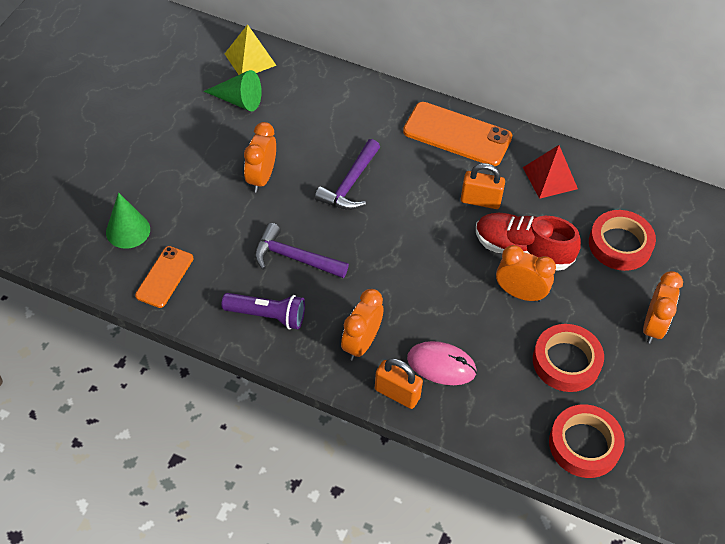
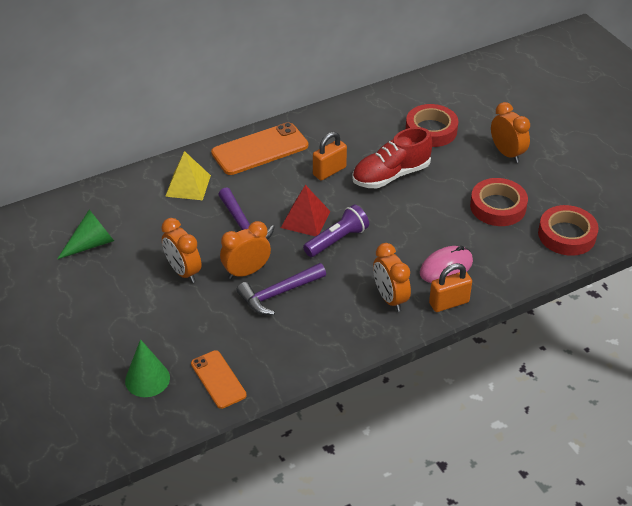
camera: 50 degrees left, 10 degrees down
purple flashlight [221,293,305,329] -> purple flashlight moved to [303,204,369,257]
yellow pyramid [225,24,277,75] -> yellow pyramid moved to [165,151,211,200]
orange clock [496,245,556,302] -> orange clock moved to [220,221,271,279]
red pyramid [523,145,578,199] -> red pyramid moved to [281,185,330,237]

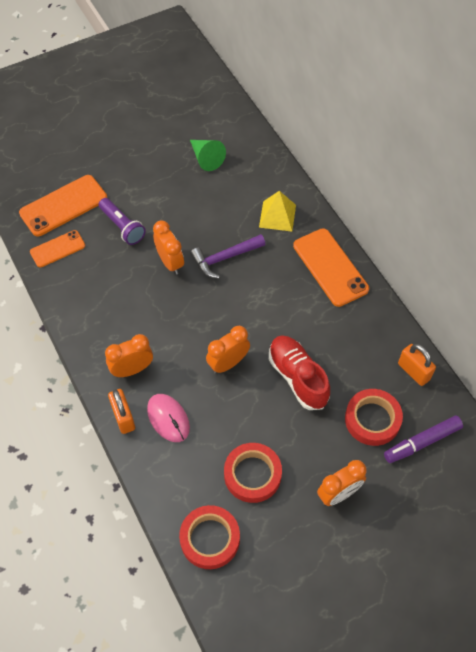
camera: 90 degrees right, 15 degrees up
green cone [125,339,170,397] -> orange phone [19,175,107,236]
orange clock [161,218,202,283] -> orange clock moved to [206,326,250,374]
purple hammer [237,263,326,315] -> none
red pyramid [281,185,330,237] -> none
purple flashlight [303,204,369,257] -> purple flashlight moved to [99,198,146,245]
orange padlock [313,132,347,180] -> orange padlock moved to [398,344,436,386]
none -> purple marker [384,415,463,463]

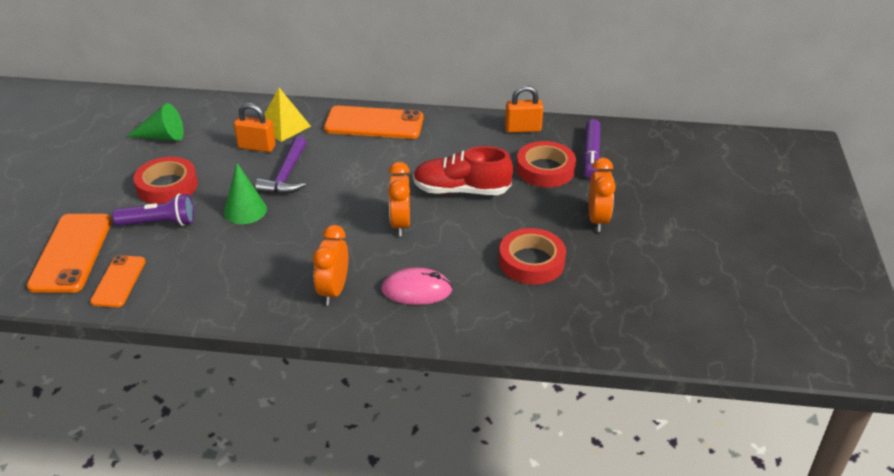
camera: 55 degrees left, 20 degrees down
orange padlock [108,389,135,434] -> orange padlock moved to [234,103,276,152]
orange clock [153,220,184,275] -> green cone [224,163,267,224]
red tape [179,505,240,569] -> red tape moved to [133,157,198,204]

